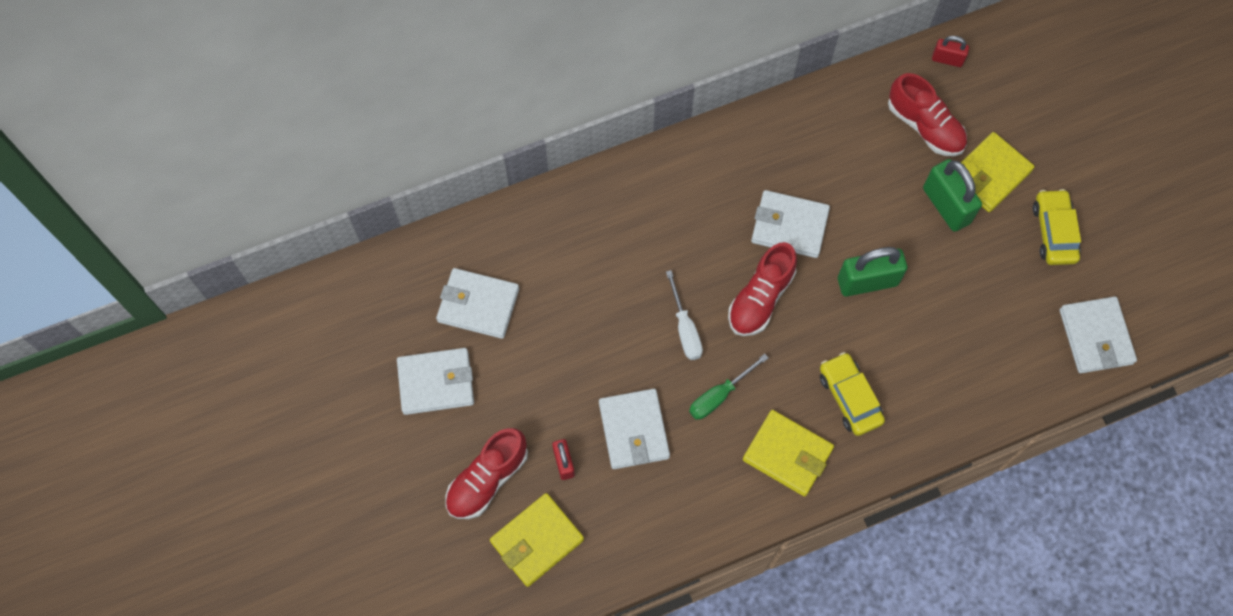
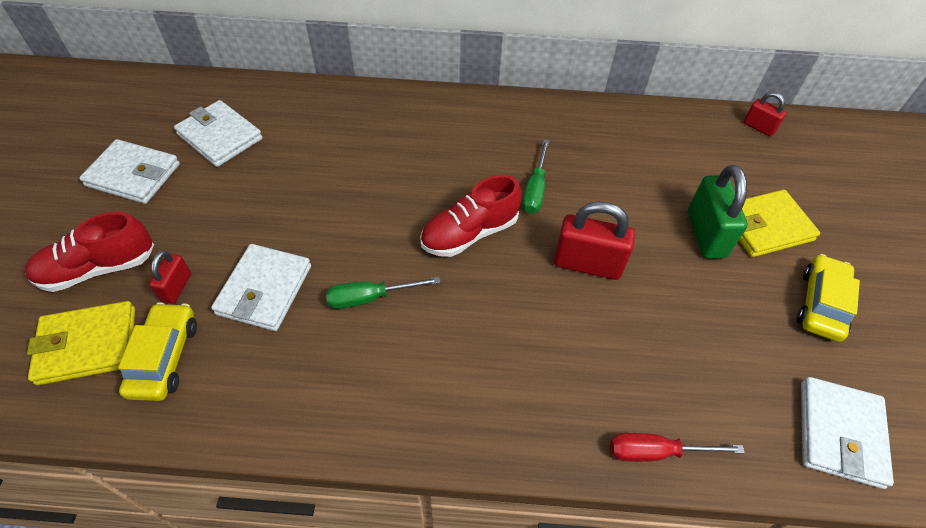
camera: 25 degrees right, 15 degrees down
white screwdriver [666,270,703,360] -> none
yellow wallet [743,410,834,496] -> none
white wallet [751,190,830,258] -> green screwdriver [522,140,549,214]
yellow car [820,352,885,436] -> yellow car moved to [118,302,197,401]
green padlock [838,247,907,297] -> red padlock [554,201,635,280]
red shoe [888,73,967,156] -> none
none -> red screwdriver [610,433,745,462]

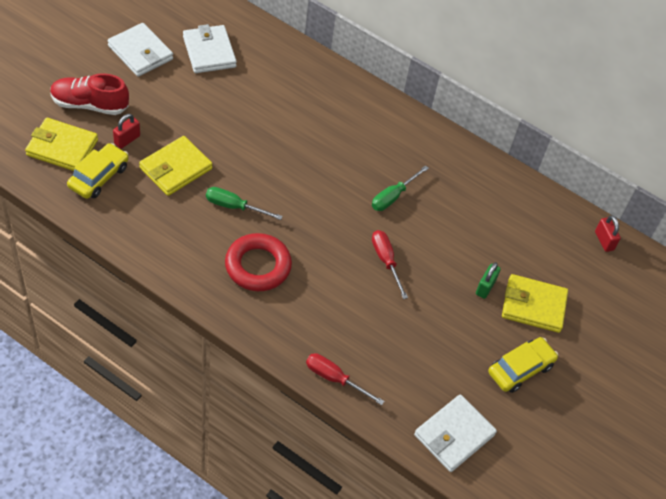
camera: 25 degrees right, 0 degrees up
white wallet [211,244,311,331] -> yellow wallet [139,136,212,196]
red shoe [420,175,521,257] -> none
red padlock [554,201,635,280] -> red screwdriver [372,230,408,299]
green padlock [688,165,748,259] -> green padlock [476,262,501,299], size x0.56
none -> red ring [225,233,292,291]

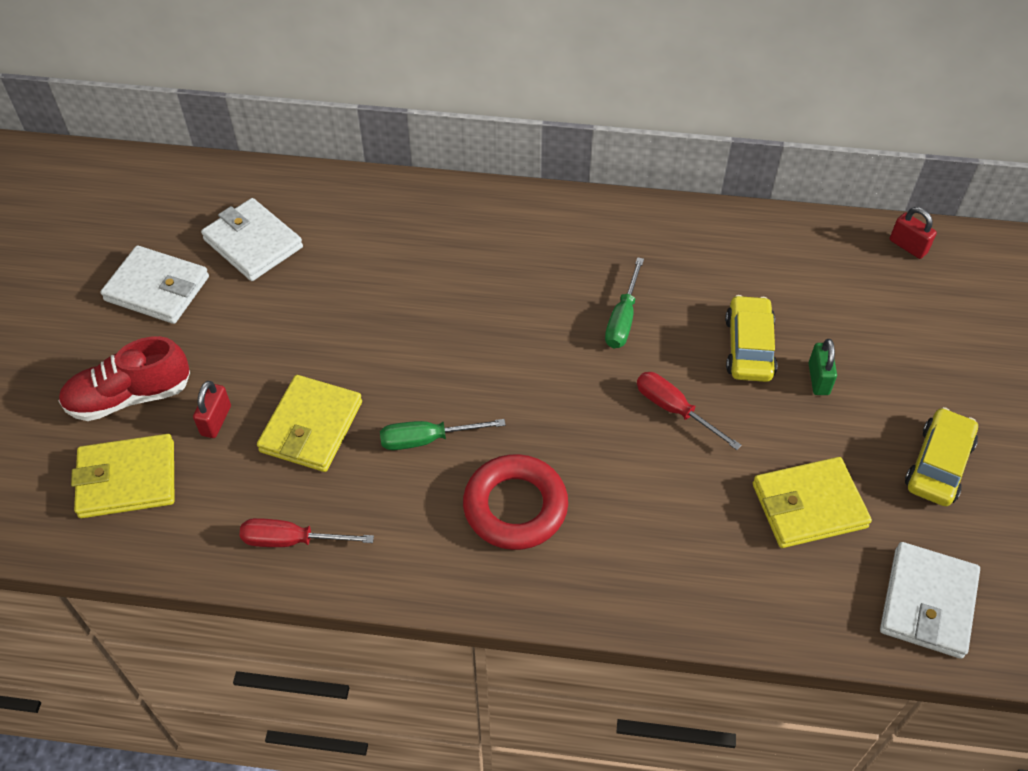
camera: 20 degrees left, 0 degrees up
yellow car [67,143,129,199] -> yellow car moved to [725,295,777,382]
red screwdriver [306,353,384,405] -> red screwdriver moved to [239,518,374,547]
yellow wallet [502,274,568,333] -> yellow wallet moved to [753,457,872,548]

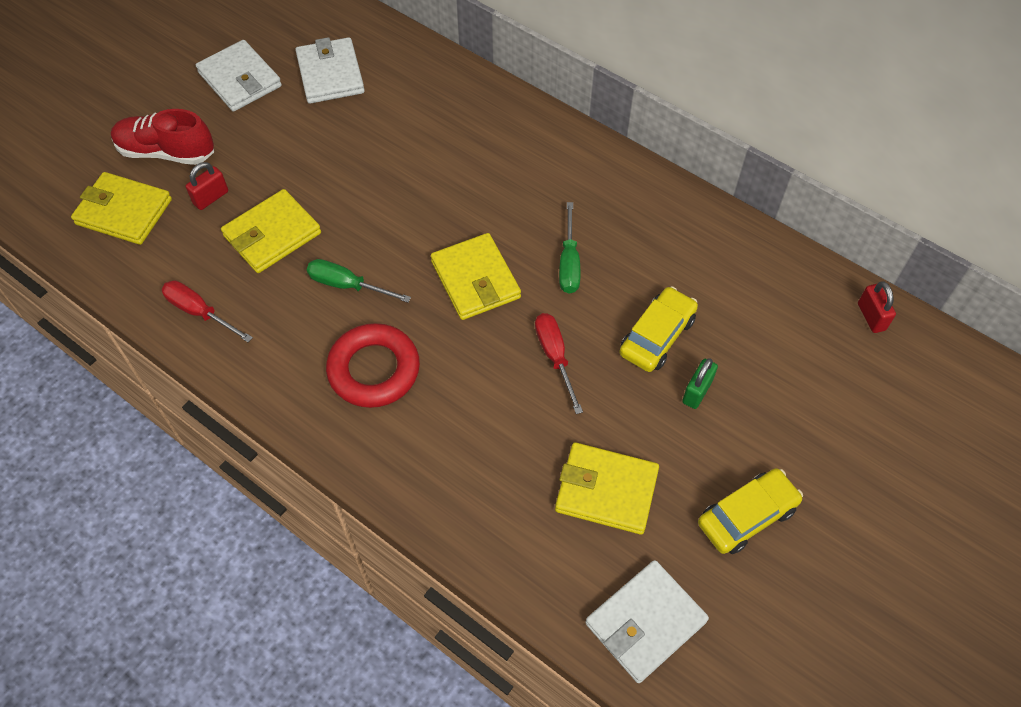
camera: 30 degrees right, 5 degrees up
green screwdriver [605,257,644,348] -> green screwdriver turned 45 degrees counterclockwise [559,202,581,294]
none -> yellow wallet [431,233,521,320]

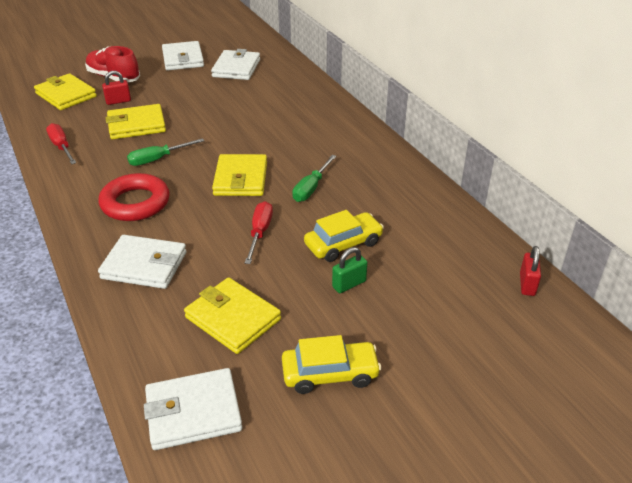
camera: 25 degrees right, 20 degrees down
green screwdriver [307,259,411,303] -> green screwdriver turned 75 degrees counterclockwise [127,138,205,166]
none -> white wallet [98,235,186,289]

